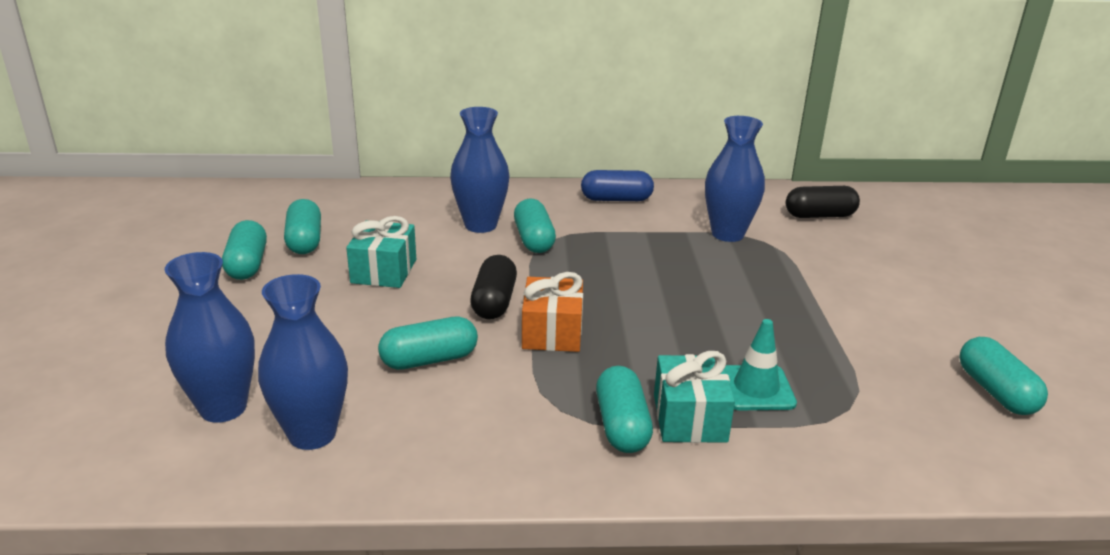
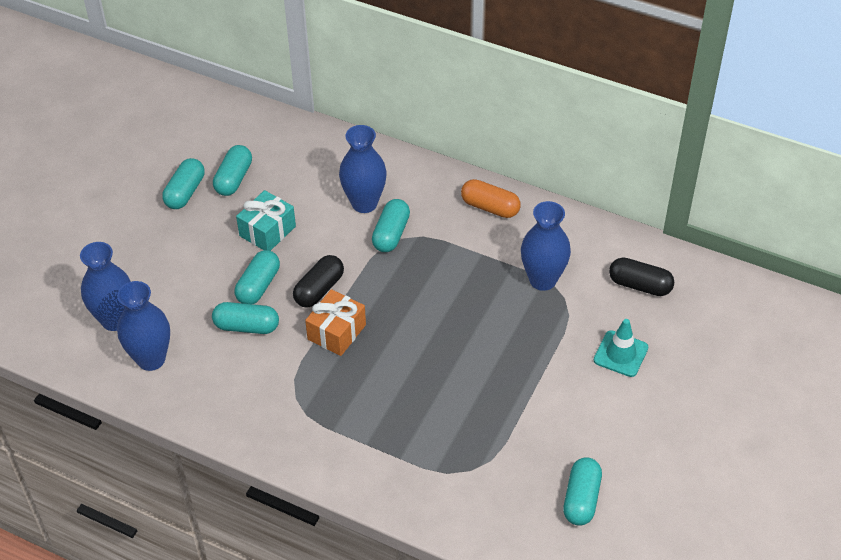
camera: 30 degrees right, 20 degrees up
blue capsule [581,170,654,201] -> orange capsule [461,179,521,218]
turquoise capsule [596,366,653,453] -> turquoise capsule moved to [235,250,280,304]
turquoise gift [654,351,735,443] -> none
turquoise traffic cone [725,319,797,410] -> turquoise traffic cone moved to [594,319,648,377]

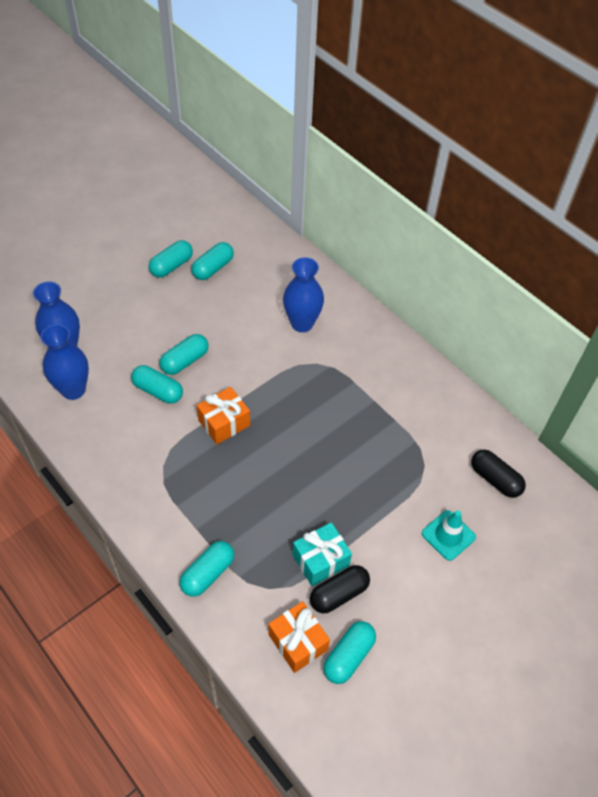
camera: 20 degrees right, 5 degrees up
turquoise gift [236,190,296,251] -> turquoise gift moved to [292,522,352,586]
black capsule [293,255,344,308] -> black capsule moved to [310,565,370,613]
turquoise capsule [372,199,410,252] -> turquoise capsule moved to [180,541,234,597]
orange capsule [461,179,521,218] -> none
blue vase [521,201,571,291] -> none
none -> orange gift [268,601,330,673]

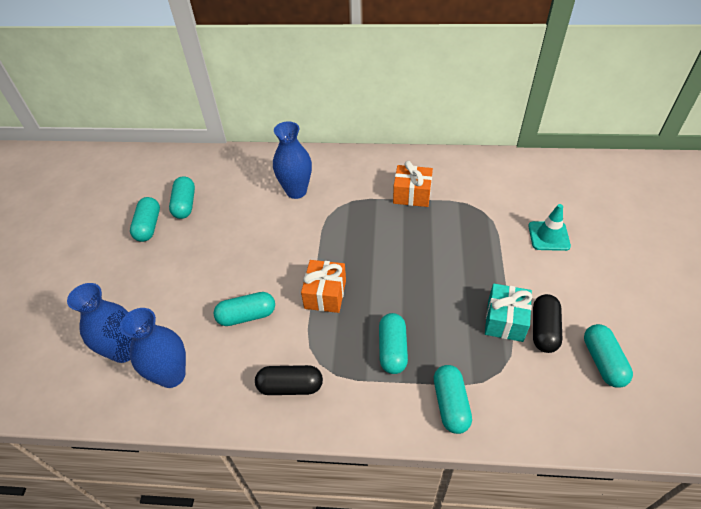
camera: 40 degrees left, 5 degrees down
turquoise capsule [159,334,209,375] -> turquoise capsule moved to [379,313,408,374]
orange gift [268,601,330,673] -> orange gift moved to [393,161,433,207]
black capsule [471,450,526,498] -> black capsule moved to [255,365,323,395]

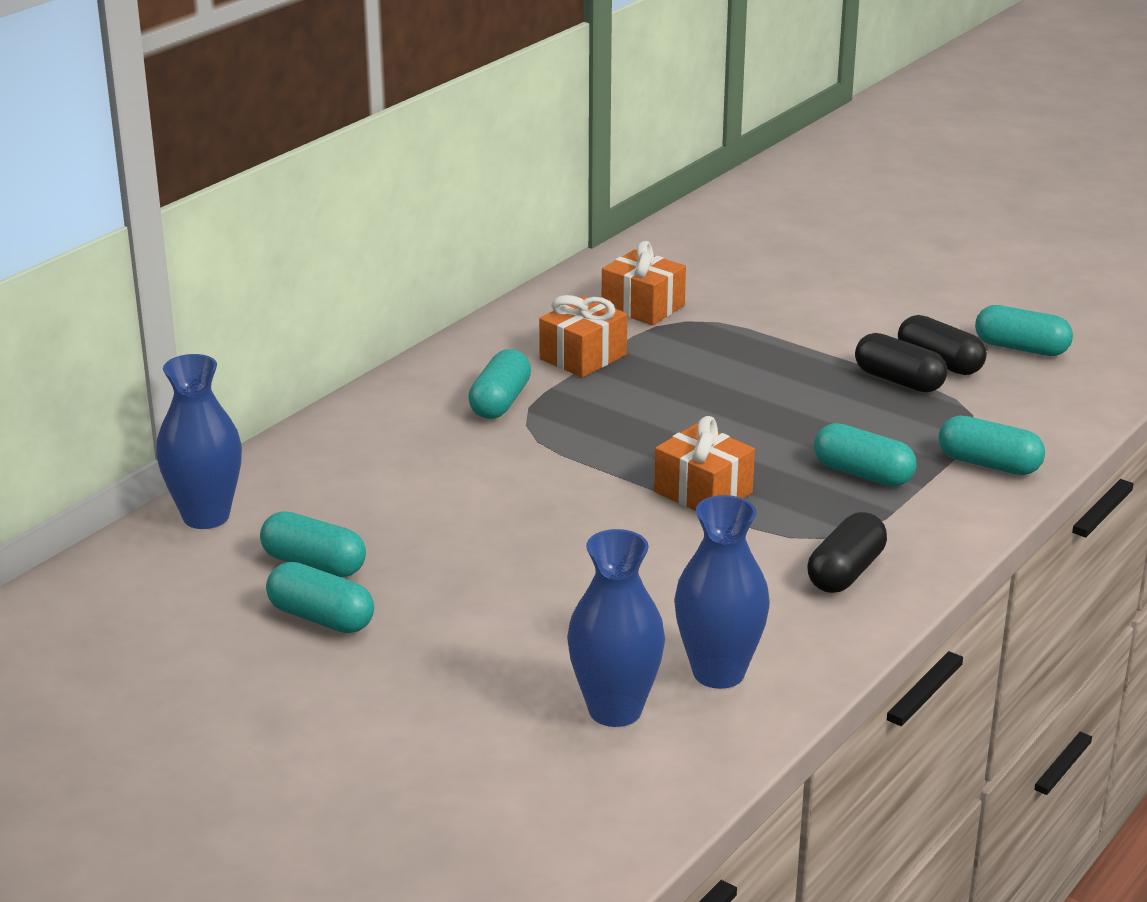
camera: 60 degrees left, 20 degrees down
turquoise capsule [214,292,275,326] -> turquoise capsule moved to [468,349,531,419]
blue vase [273,121,312,199] -> blue vase moved to [156,354,242,529]
turquoise gift [485,284,532,342] -> black capsule [855,333,947,393]
turquoise traffic cone [528,204,571,251] -> none
none -> orange gift [602,241,686,325]

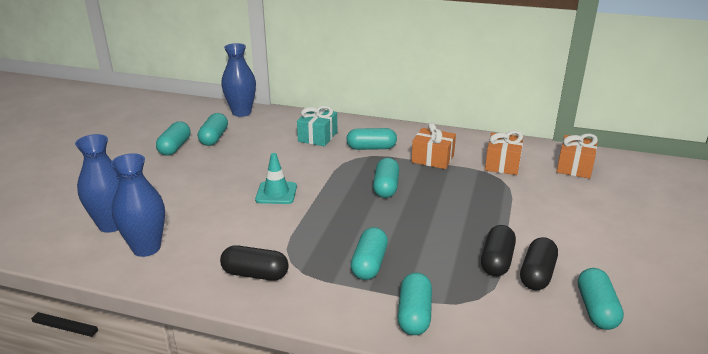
camera: 70 degrees right, 0 degrees up
orange gift [654,416,755,511] -> orange gift moved to [557,133,598,179]
none -> turquoise traffic cone [255,153,297,204]
none -> turquoise gift [297,106,337,146]
none -> turquoise capsule [373,158,399,198]

